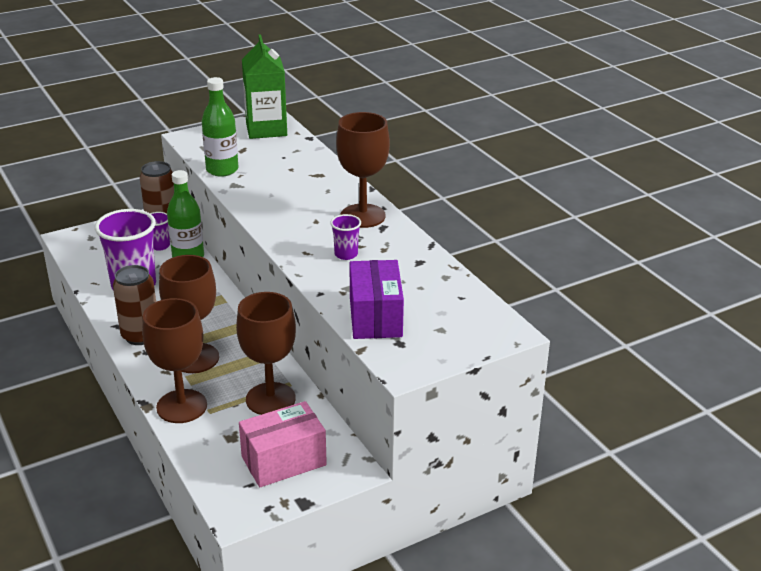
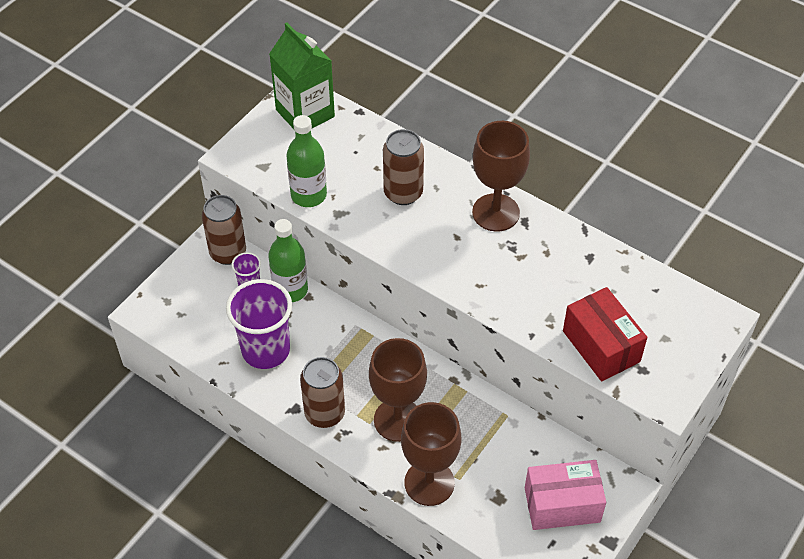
camera: 25 degrees left, 20 degrees up
brown goblet [236,292,296,415] -> none
pink box [239,401,327,487] -> pink box turned 45 degrees clockwise [525,460,606,530]
purple cup [330,214,361,260] -> none
purple box [349,260,404,339] -> red box [563,287,647,381]
none -> brown can [383,129,424,205]

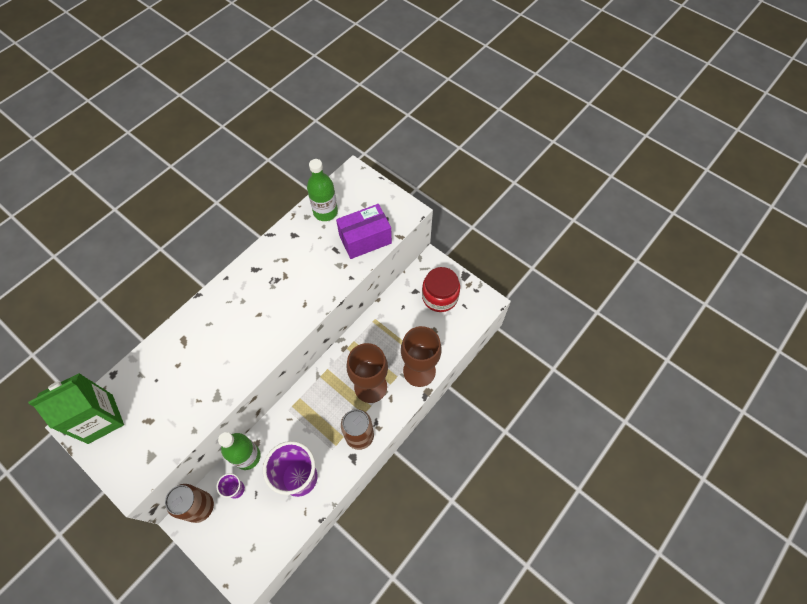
camera: 85 degrees left, 10 degrees up
green bottle [286,115,327,207] -> green bottle moved to [307,159,338,221]
brown can [383,129,424,205] -> none
brown goblet [472,121,530,232] -> none
pink box [525,460,606,530] -> red jar [422,267,460,312]
red box [563,287,647,381] -> purple box [336,204,392,259]

